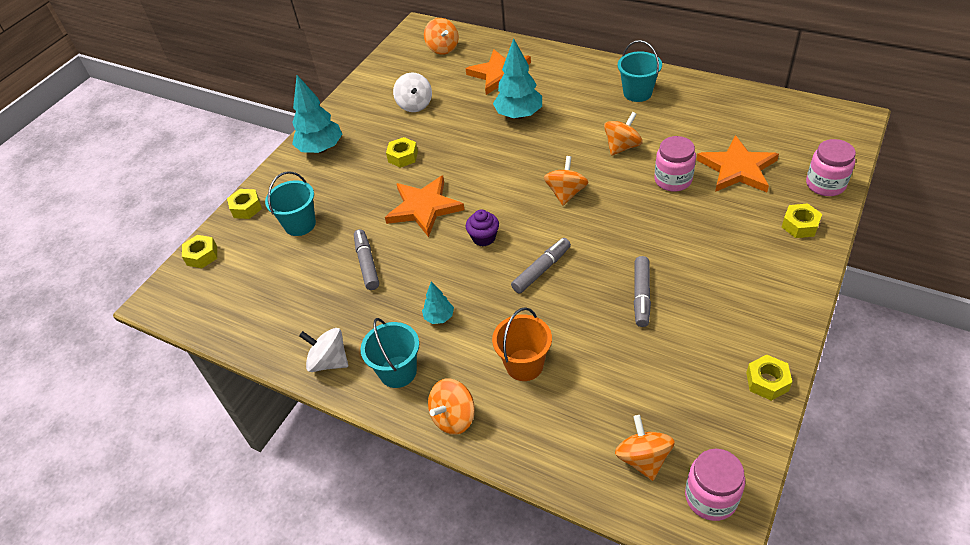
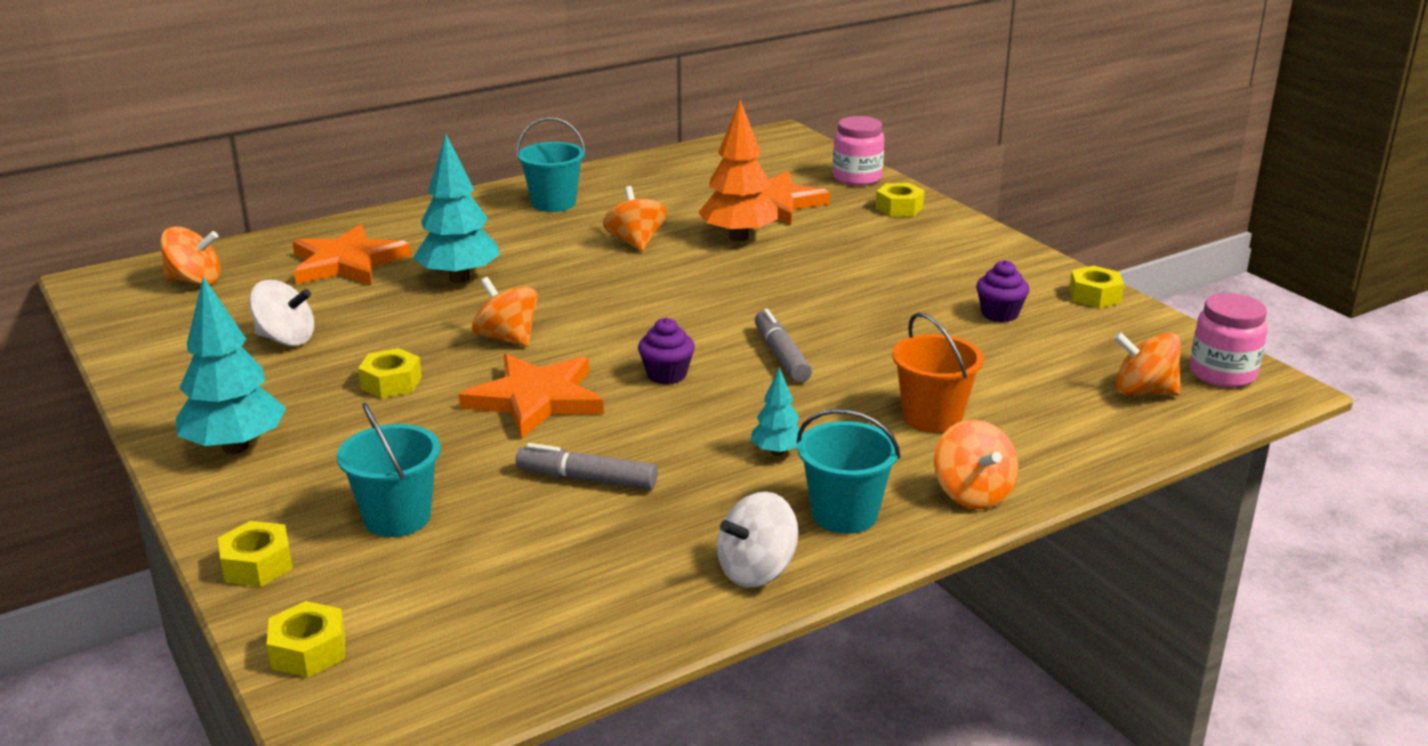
camera: 65 degrees left, 20 degrees down
orange spinning top [544,156,588,206] -> orange spinning top moved to [472,277,538,347]
grey marker [634,256,651,327] -> none
pink jar [654,136,696,192] -> orange tree [698,100,778,241]
none -> purple cupcake [976,260,1029,322]

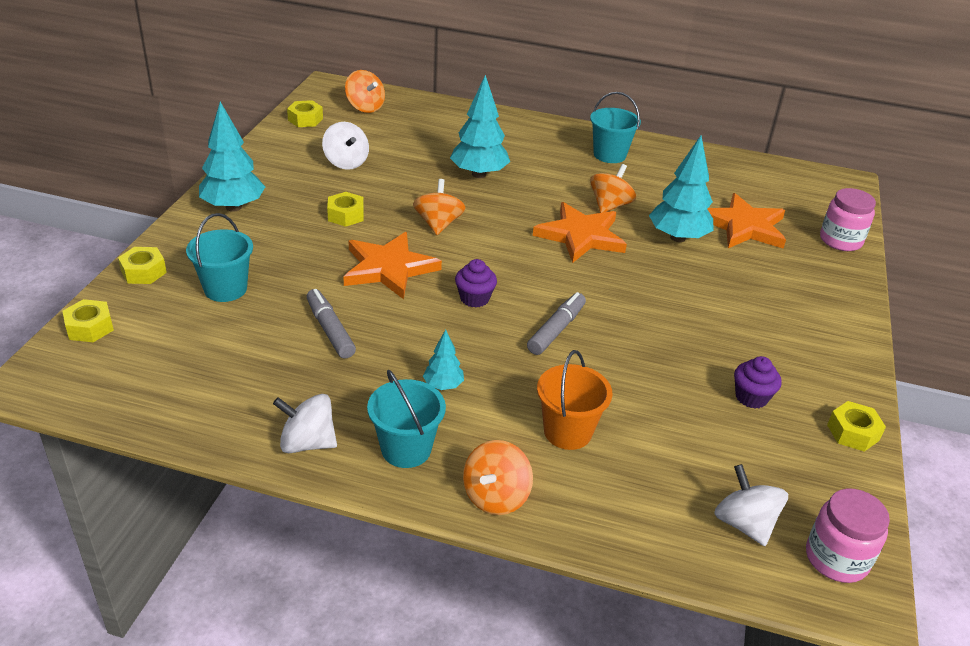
camera: 45 degrees right, 10 degrees up
orange star [292,225,411,285] -> orange star moved to [533,202,627,263]
orange tree [698,100,778,241] -> turquoise tree [649,136,714,242]
yellow nut [876,183,924,216] -> yellow nut moved to [287,100,323,127]
orange spinning top [1114,332,1181,396] -> white spinning top [714,464,788,546]

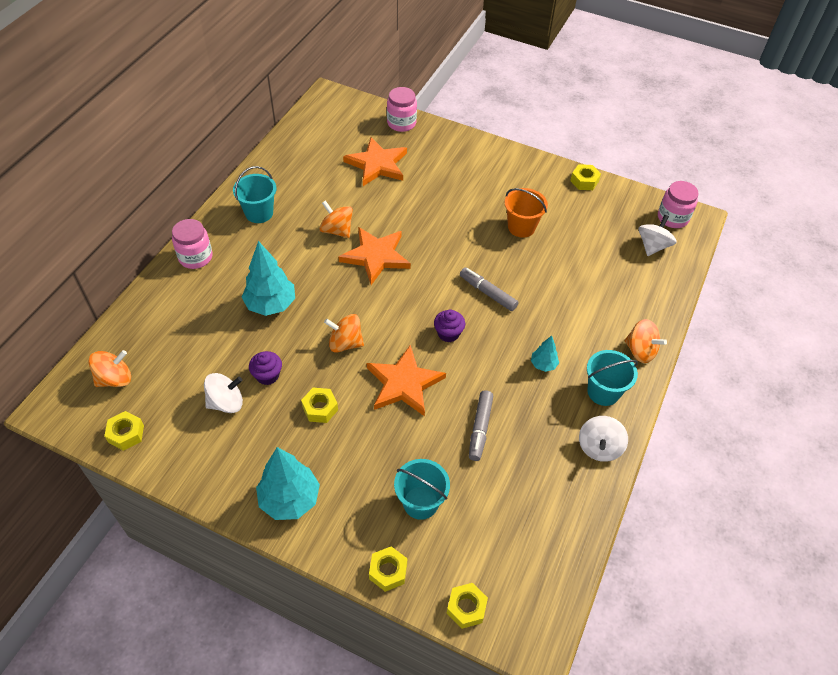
camera: 80 degrees left, 15 degrees up
grey marker [307,289,356,359] -> grey marker turned 60 degrees counterclockwise [469,390,493,461]
orange bucket [537,350,613,450] -> orange bucket moved to [505,188,548,238]
turquoise tree [649,136,714,242] -> none
white spinning top [714,464,788,546] -> white spinning top turned 135 degrees clockwise [639,215,677,256]
purple cupcake [734,356,782,409] -> purple cupcake moved to [249,351,282,385]
none -> pink jar [172,219,212,269]

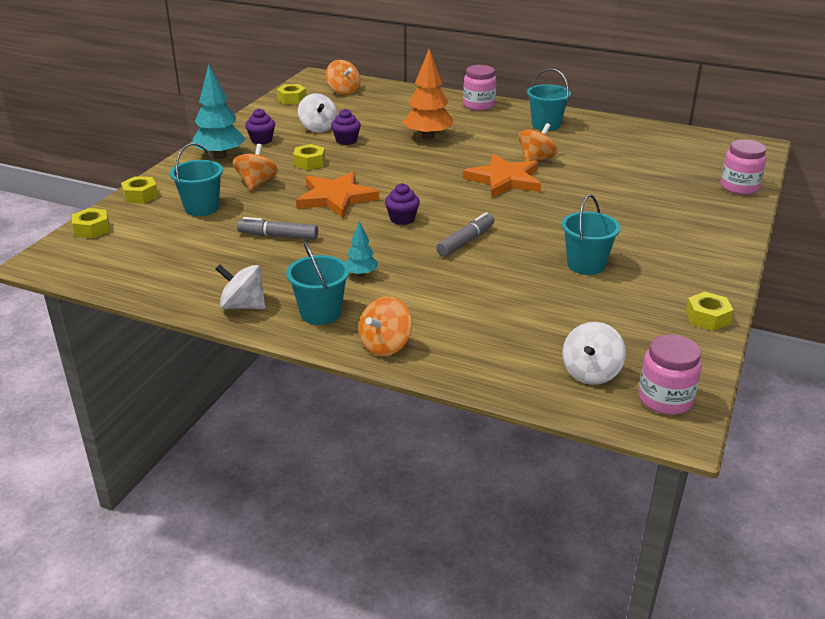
camera: 90 degrees right, 20 degrees down
turquoise tree [242,241,295,316] -> orange tree [403,49,453,140]
orange spinning top [324,314,364,353] -> orange spinning top moved to [233,144,278,191]
orange star [343,137,407,186] -> none
orange bucket [505,188,548,238] -> turquoise bucket [562,194,621,275]
white spinning top [639,215,677,256] -> white spinning top turned 90 degrees clockwise [562,322,626,385]
none -> purple cupcake [245,108,275,145]

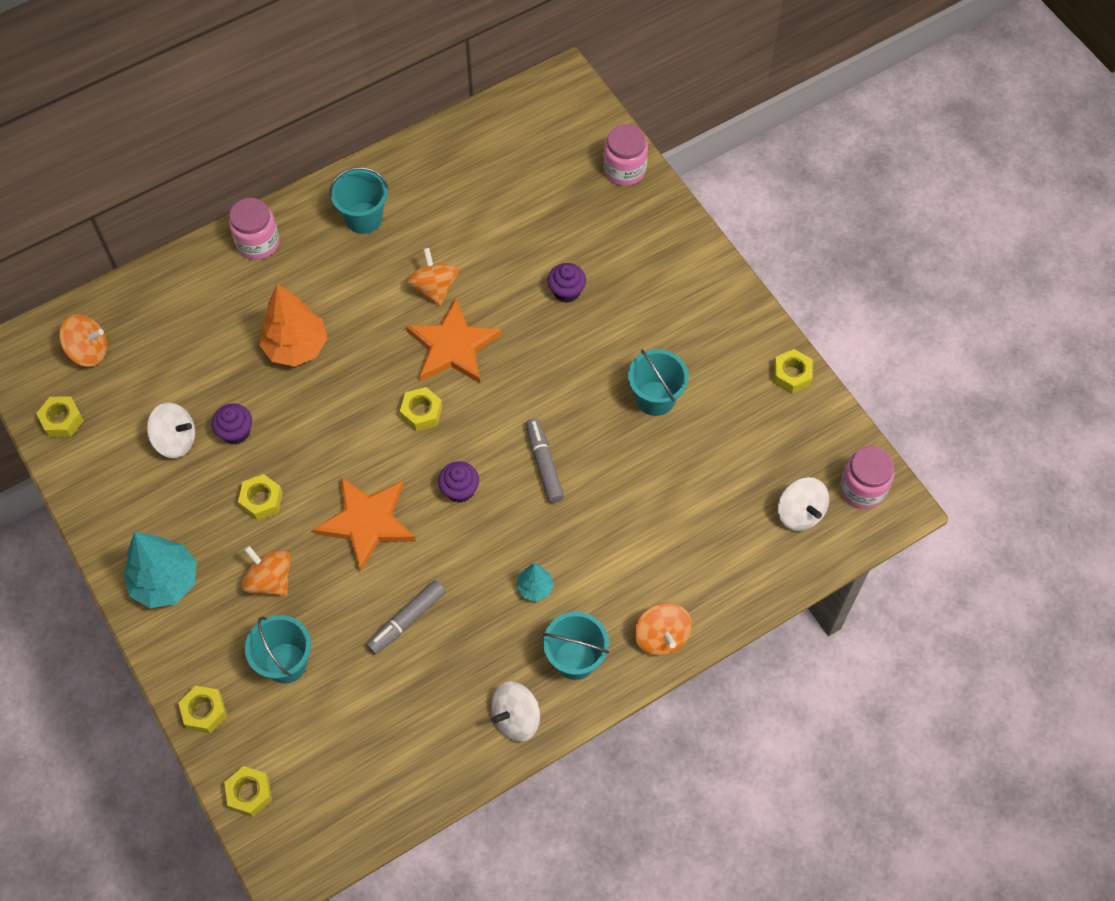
camera: 55 degrees left, 30 degrees up
purple cupcake [245,108,275,145] -> purple cupcake moved to [548,263,586,303]
none -> yellow nut [400,387,442,432]

